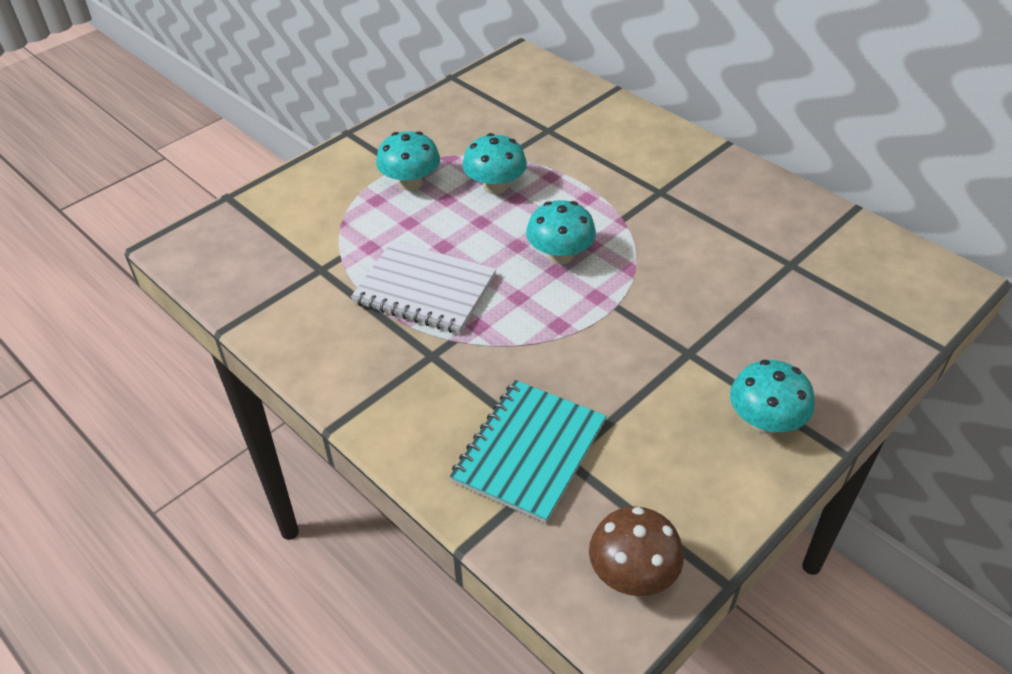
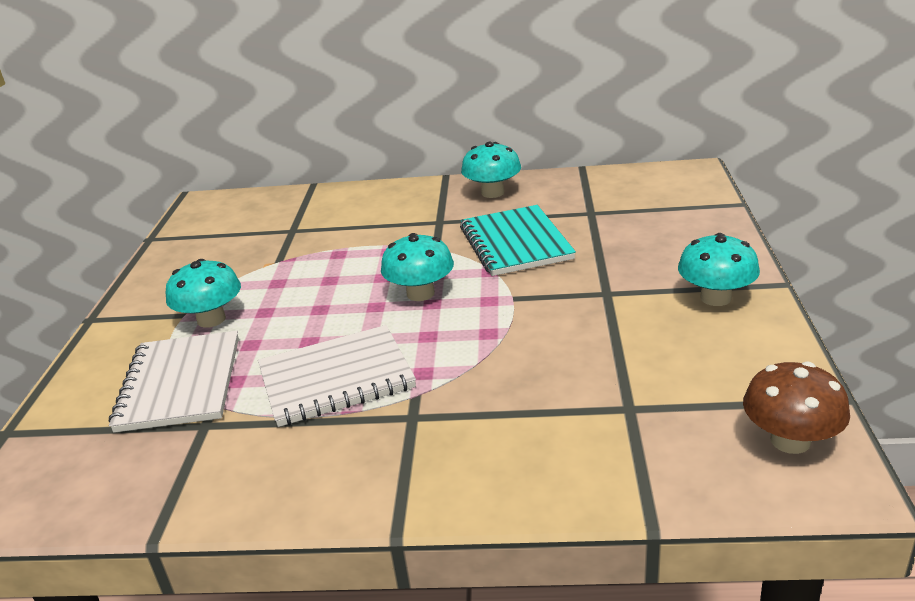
camera: 40 degrees left, 15 degrees down
turquoise notebook [450,380,606,523] -> turquoise notebook moved to [460,205,576,276]
turquoise mushroom [462,133,527,194] -> turquoise mushroom moved to [461,142,521,198]
none -> white notebook [109,331,239,433]

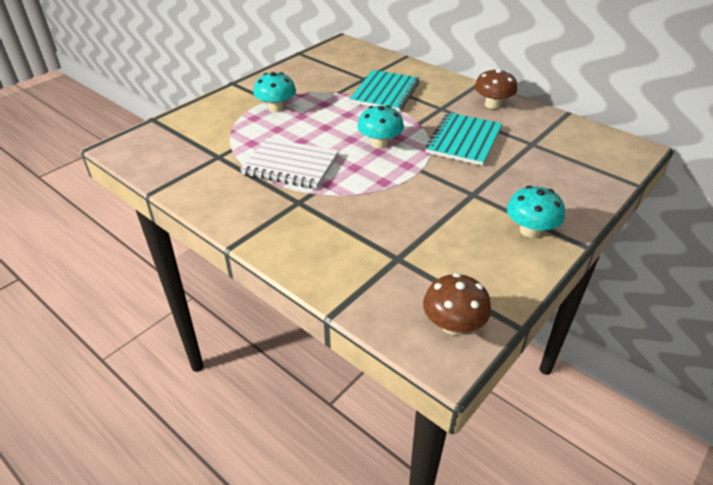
camera: 35 degrees right, 10 degrees up
white notebook [109,331,239,433] -> none
turquoise mushroom [461,142,521,198] -> brown mushroom [474,69,517,109]
none -> turquoise notebook [350,70,420,112]

